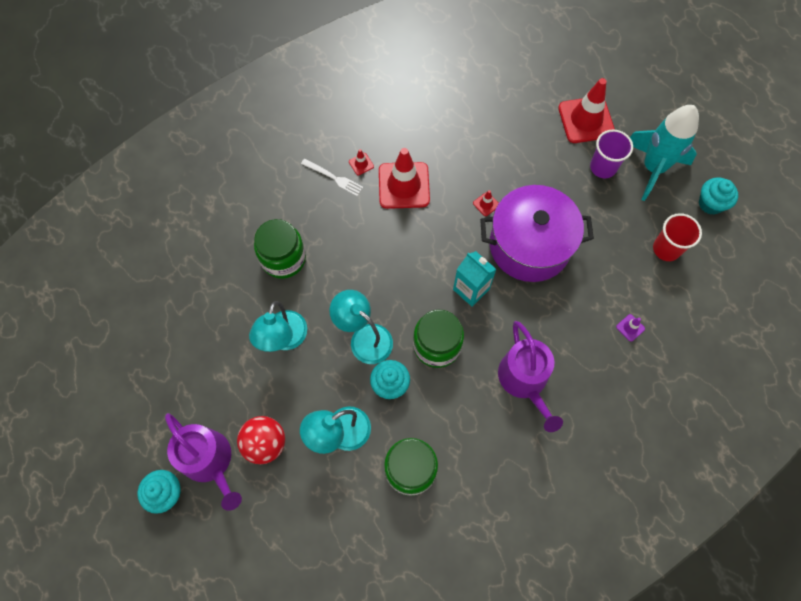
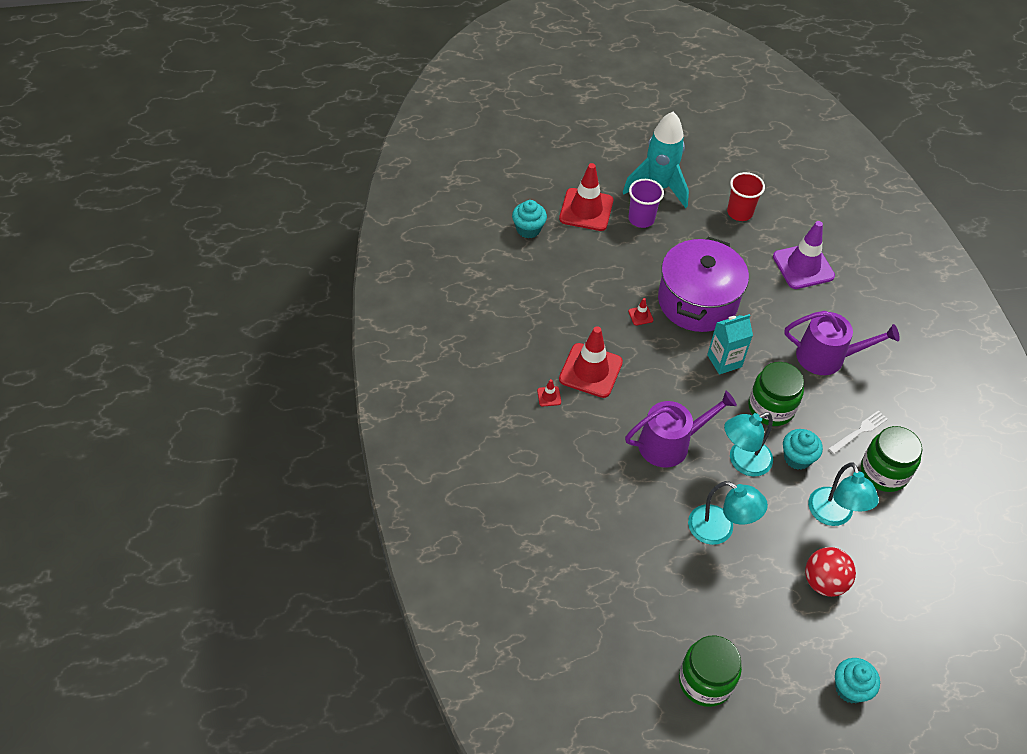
camera: 70 degrees left, 15 degrees down
purple watering can [165,413,242,511] -> purple watering can moved to [625,391,737,467]
green jar [254,219,306,279] -> green jar moved to [679,635,742,707]
white fork [301,159,364,196] -> white fork moved to [828,410,888,454]
purple traffic cone [616,314,645,342] -> purple traffic cone [773,221,835,289], size x2.46
turquoise cupcake [699,177,738,215] -> turquoise cupcake moved to [512,200,547,238]

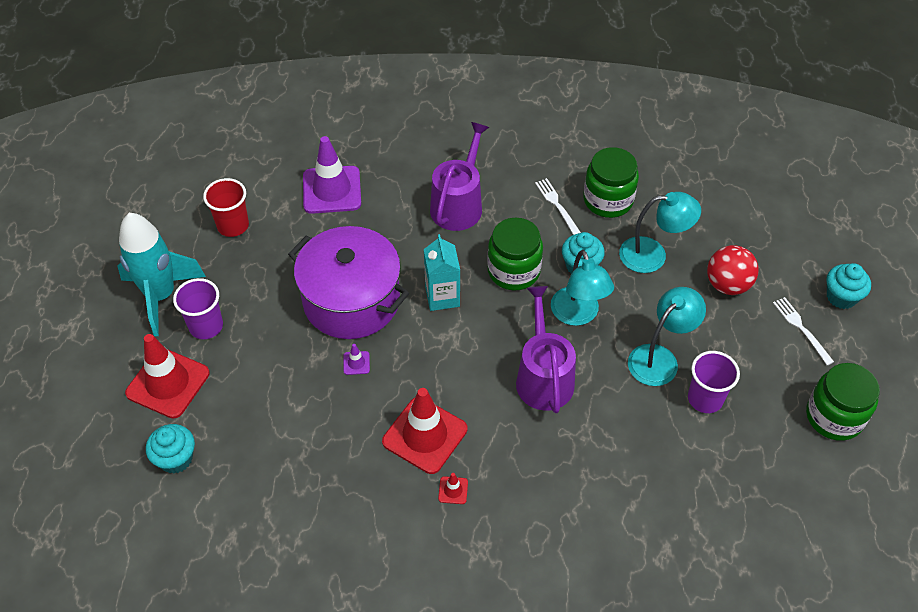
camera: 75 degrees left, 0 degrees up
red traffic cone [628,298,653,326] -> purple traffic cone [343,344,370,375]
none -> purple cup [688,351,740,413]
none -> white fork [773,297,834,365]

